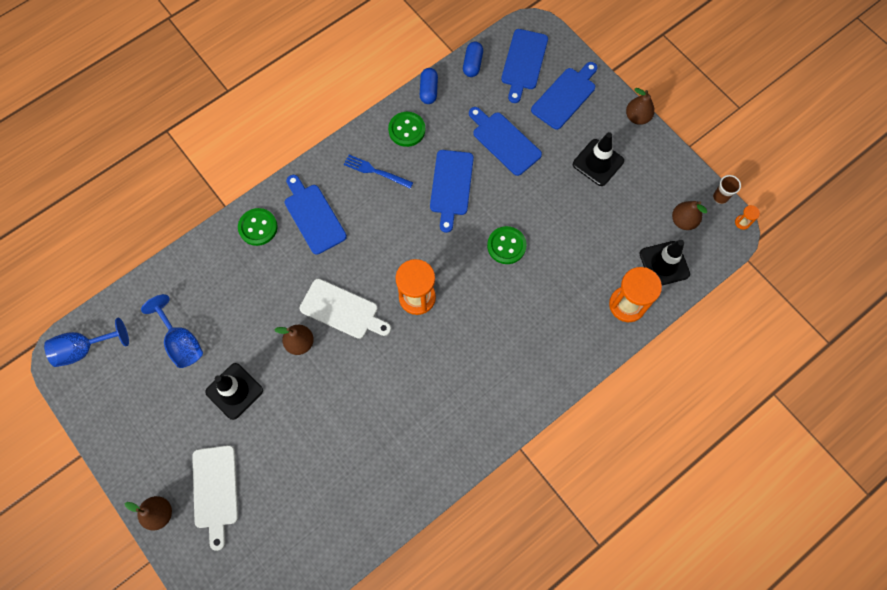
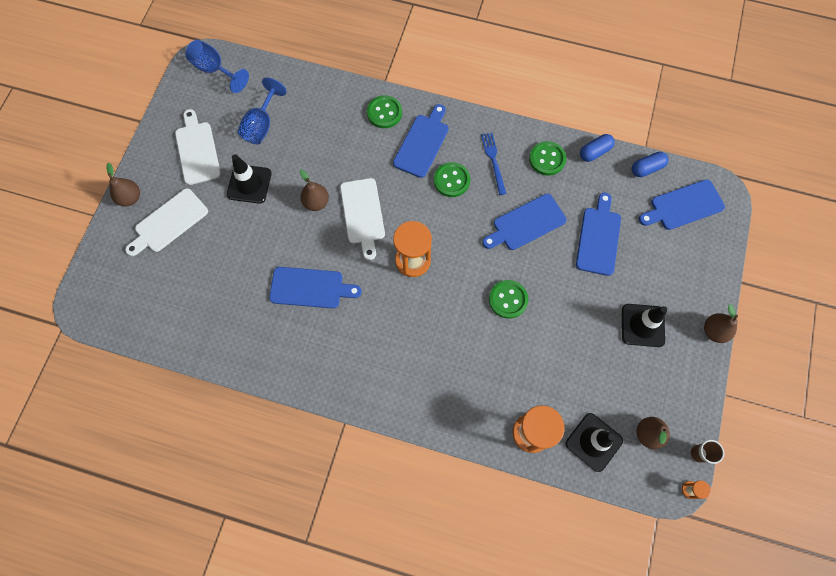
camera: 55 degrees right, 0 degrees up
blue cutting board [531,62,597,130] -> blue cutting board moved to [269,267,362,308]
none -> white cutting board [175,109,221,185]
none -> green button [434,162,470,197]

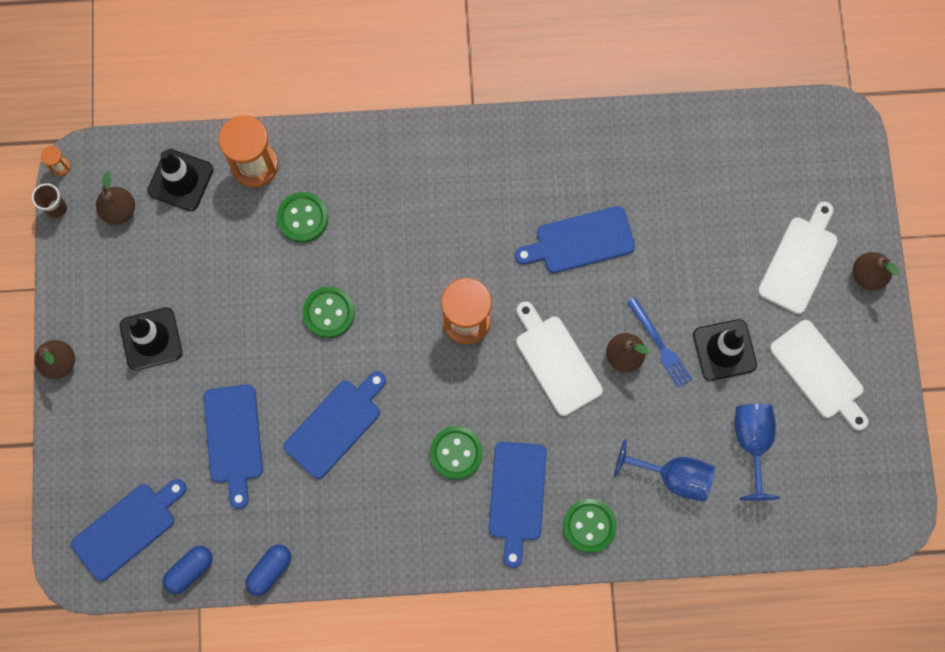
camera: 160 degrees right, 5 degrees up
blue goblet [185,39,249,93] -> blue goblet moved to [614,439,715,502]
blue fork [481,133,506,195] -> blue fork moved to [627,297,692,388]
green button [529,141,566,176] -> green button moved to [277,192,328,243]

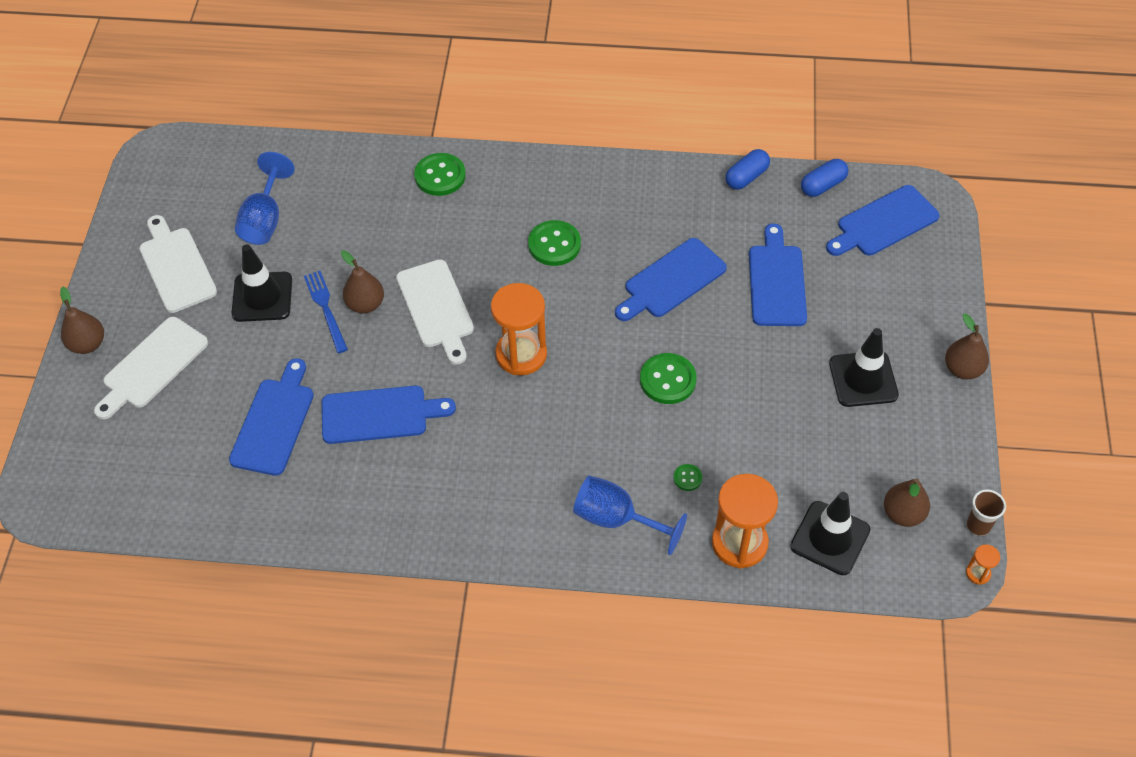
camera: 170 degrees left, 20 degrees down
green button [277,192,328,243] -> green button [673,464,702,491], size x0.49
blue cutting board [489,442,547,568] -> blue cutting board moved to [229,358,314,476]
blue goblet [614,439,715,502] -> blue goblet moved to [573,475,687,555]

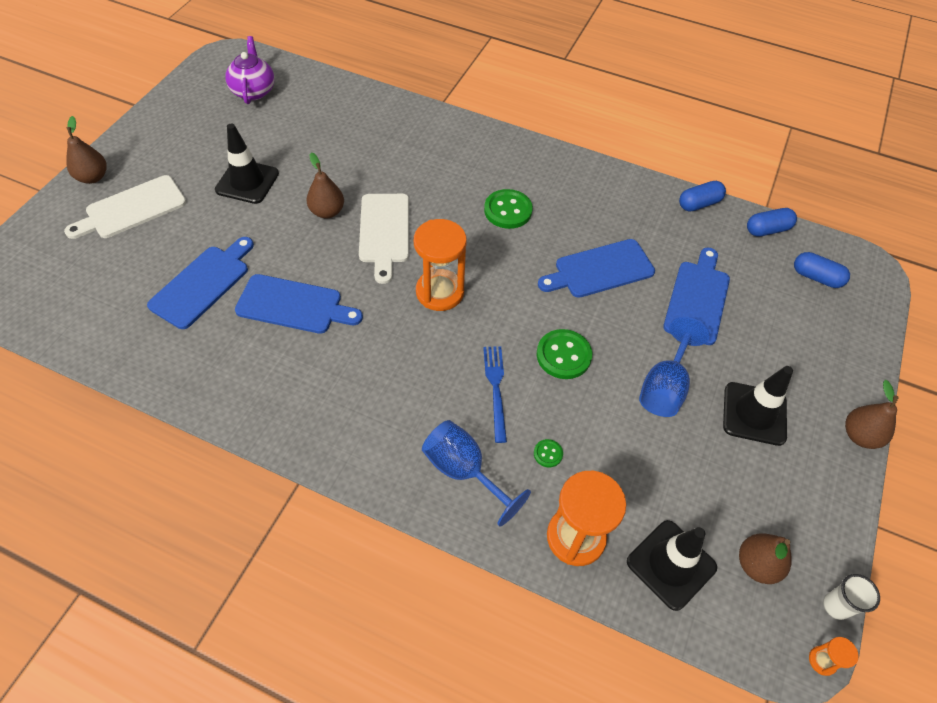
camera: 15 degrees right, 0 degrees up
white cutting board [139,215,217,313] -> none
blue goblet [235,152,295,245] -> blue goblet moved to [639,317,710,417]
blue fork [304,271,348,353] -> blue fork moved to [483,346,507,443]
green button [414,153,466,196] -> none
blue cutting board [826,185,940,256] -> blue capsule [794,252,850,288]
brown cup [966,490,1006,536] -> white cup [823,574,880,620]
none -> purple teapot [225,36,274,104]

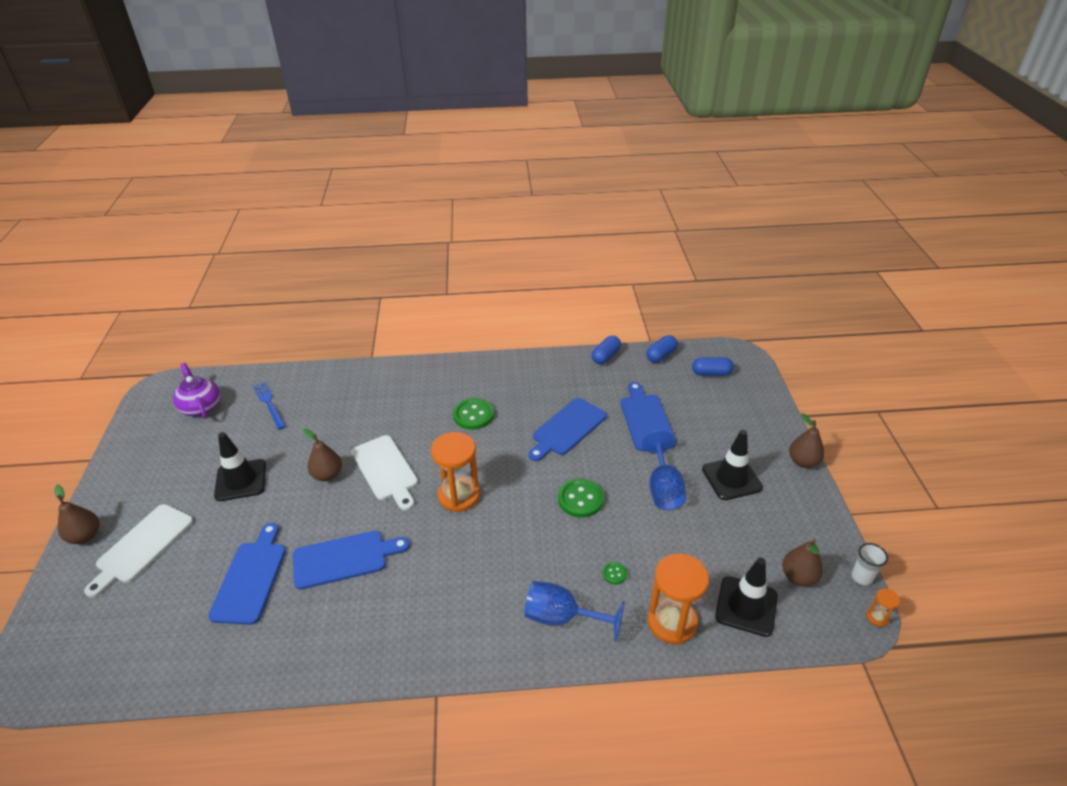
camera: 25 degrees left, 15 degrees down
blue fork [483,346,507,443] -> blue fork moved to [253,382,286,430]

